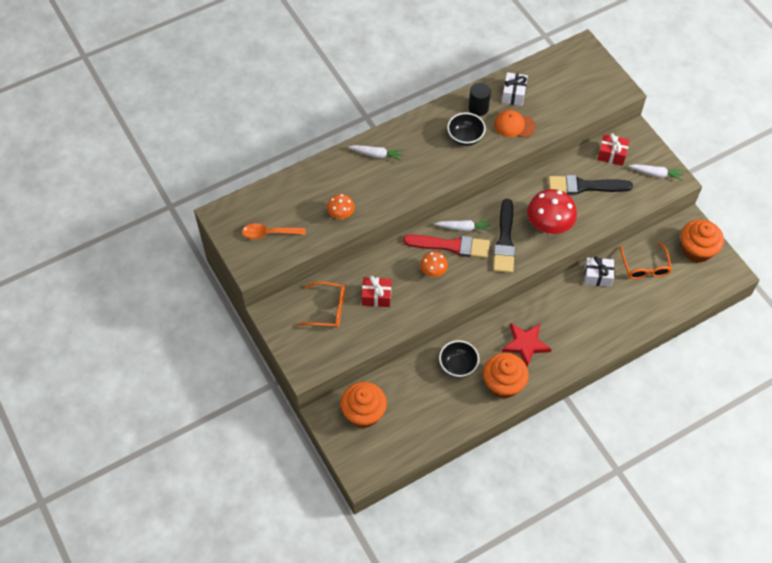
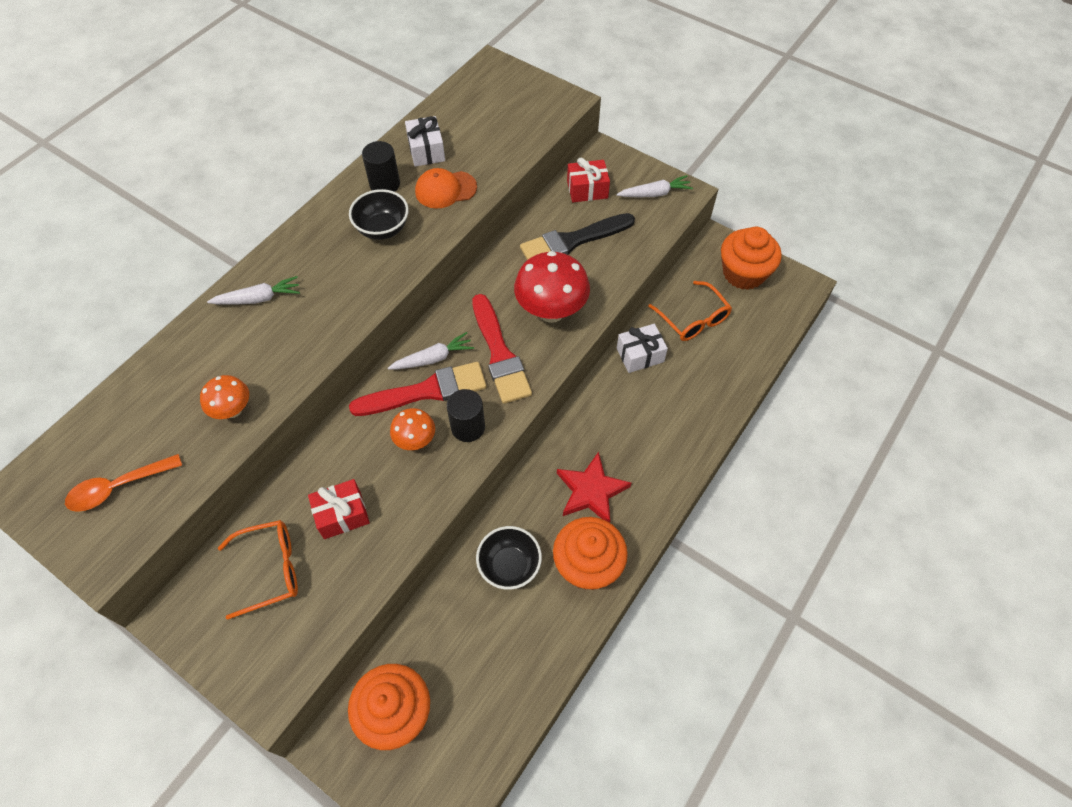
camera: 25 degrees left, 0 degrees up
black brush [493,199,515,273] -> red brush [472,294,532,404]
none -> black cylinder [447,389,485,442]

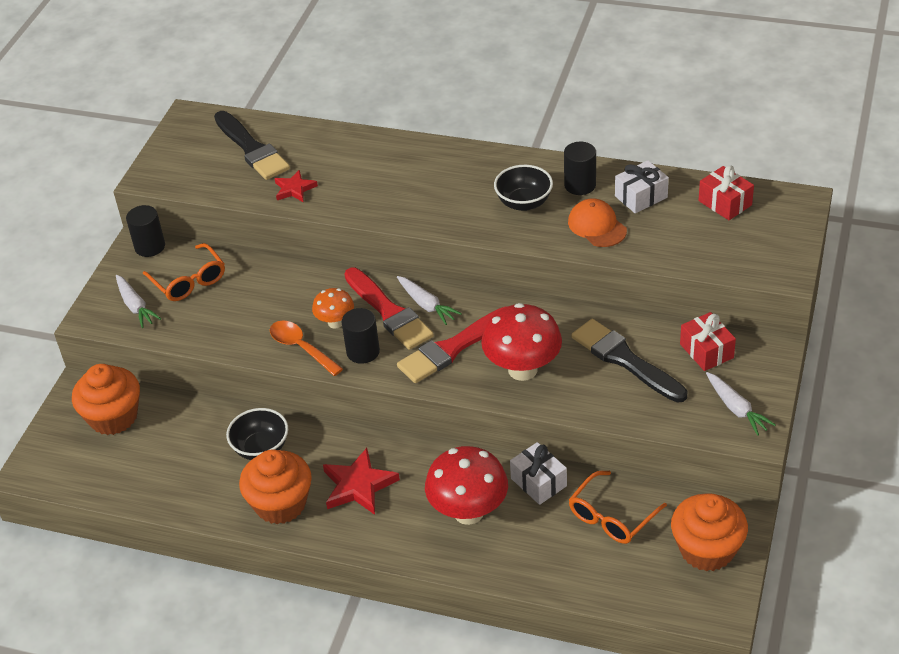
camera: 75 degrees right, 15 degrees down
orange spoon [65,454,182,512] -> orange spoon moved to [270,321,343,376]
orange mushroom [200,375,249,419] -> red star [274,170,318,202]
white carrot [207,276,300,305] -> white carrot moved to [116,275,161,328]
red gift [308,479,370,539] -> red gift moved to [698,165,754,220]
none -> black cylinder [126,205,165,257]
none -> black brush [214,111,290,180]
none -> red mushroom [425,446,508,525]

